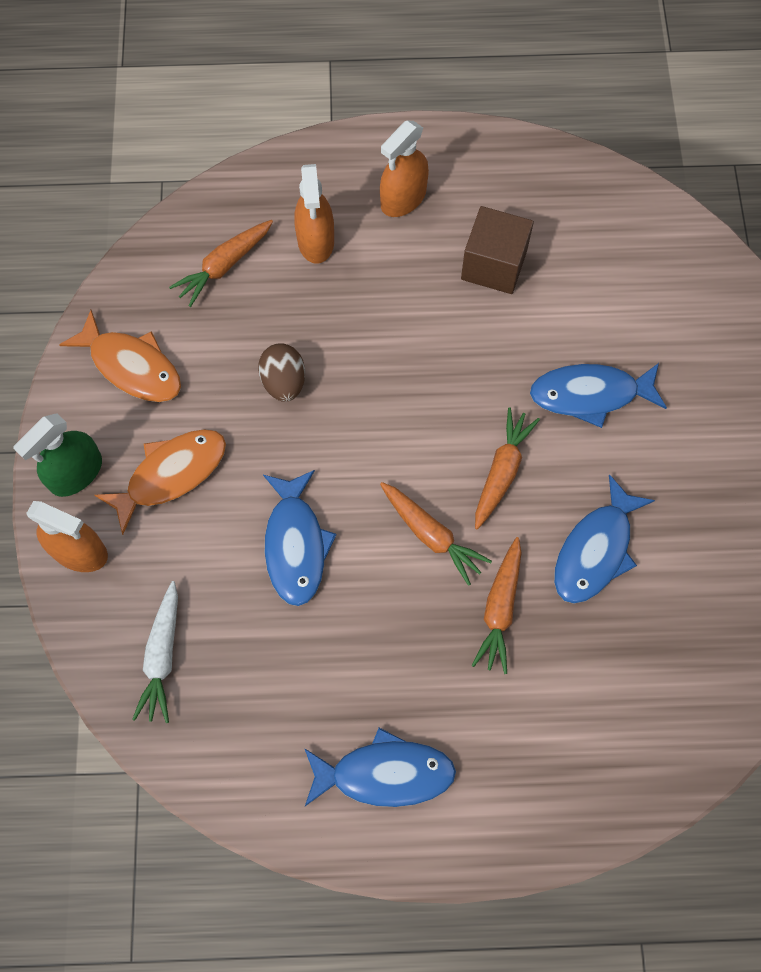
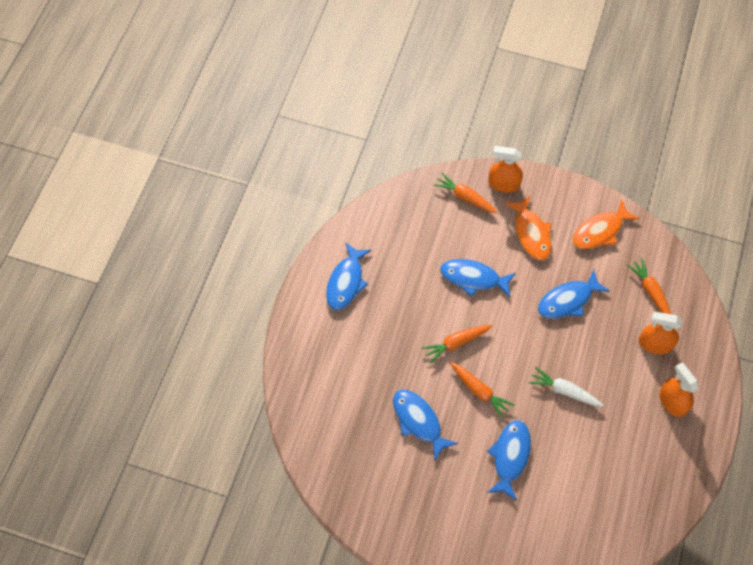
camera: 110 degrees right, 5 degrees down
green spray bottle [13,414,102,497] -> none
orange spray bottle [26,501,108,572] -> orange spray bottle turned 60 degrees clockwise [488,146,523,192]
white carrot [132,581,178,723] -> white carrot moved to [529,367,604,407]
brown egg [258,343,305,402] -> blue fish [538,270,610,318]
brown cube [461,206,534,294] -> none
orange carrot [471,537,521,674] -> orange carrot moved to [433,172,498,213]

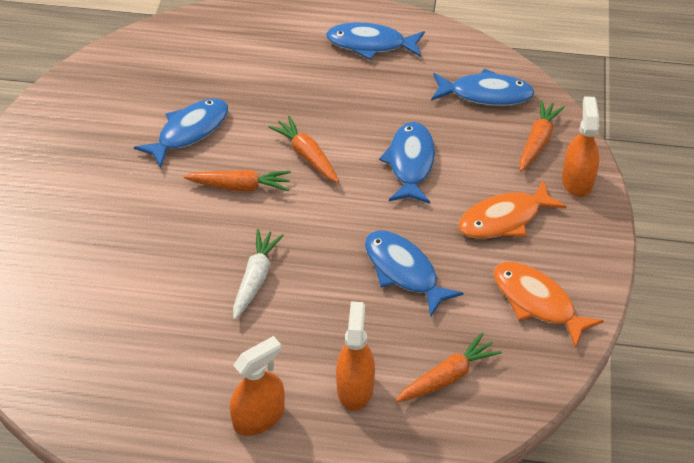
camera: 80 degrees right, 15 degrees down
orange carrot [450,362,514,419] -> orange carrot turned 120 degrees counterclockwise [184,170,291,191]
blue fish [487,420,531,501] -> blue fish moved to [431,68,535,106]

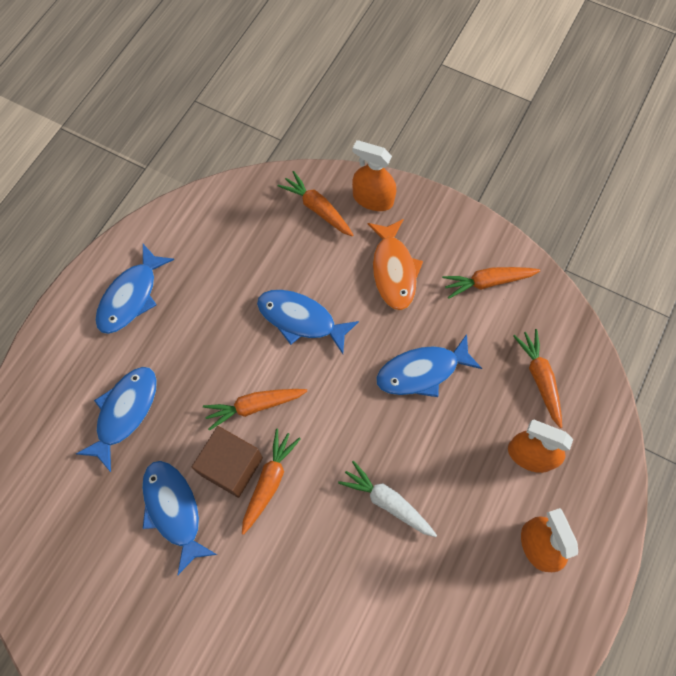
camera: 70 degrees left, 20 degrees up
blue fish [431,68,535,106] -> blue fish moved to [76,367,157,472]
orange fish [494,262,604,349] -> orange carrot [442,267,540,299]
none -> brown cube [191,426,263,498]

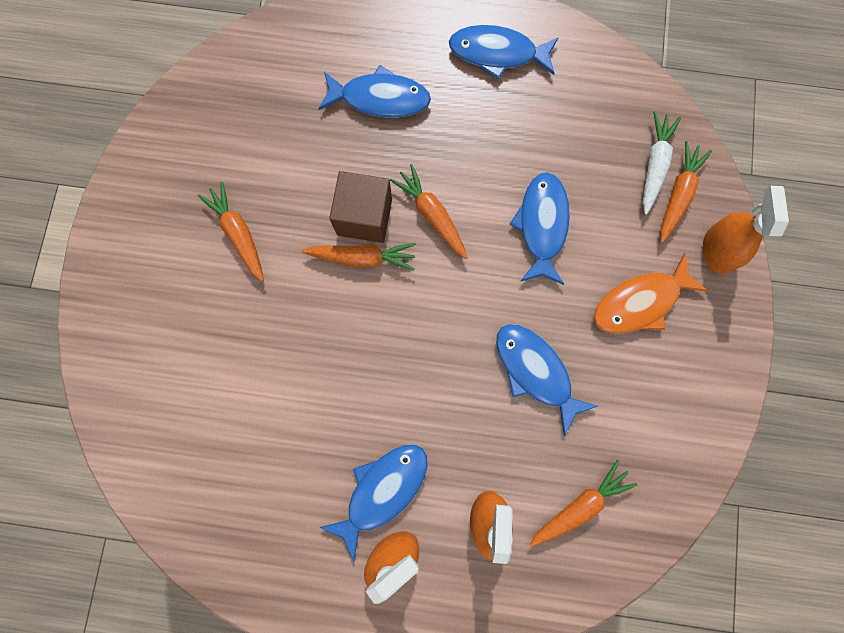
camera: 70 degrees right, 10 degrees up
blue fish [142,461,217,576] -> blue fish moved to [320,445,428,561]
white carrot [338,461,437,537] -> white carrot moved to [642,111,681,215]
orange carrot [442,267,540,299] -> orange carrot moved to [198,182,264,282]

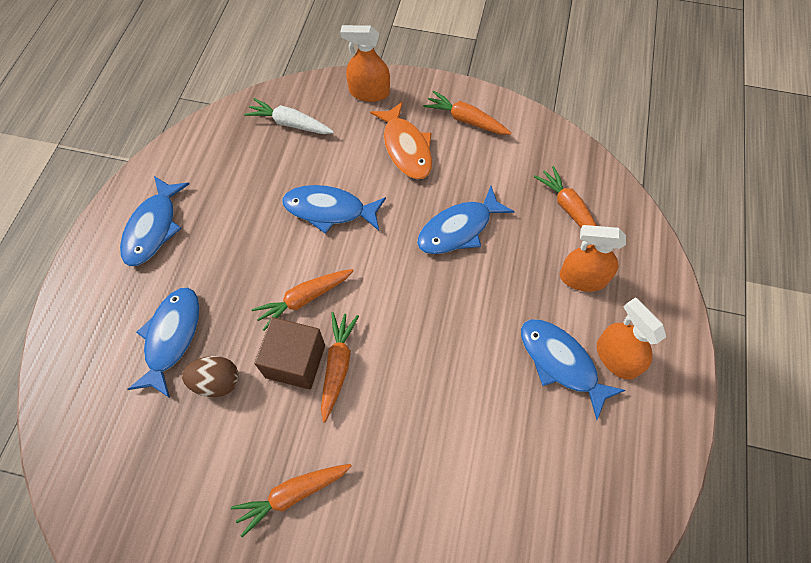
camera: 85 degrees left, 15 degrees down
orange carrot [660,141,712,243] -> orange carrot moved to [423,90,511,135]
none -> brown egg [182,356,239,397]

